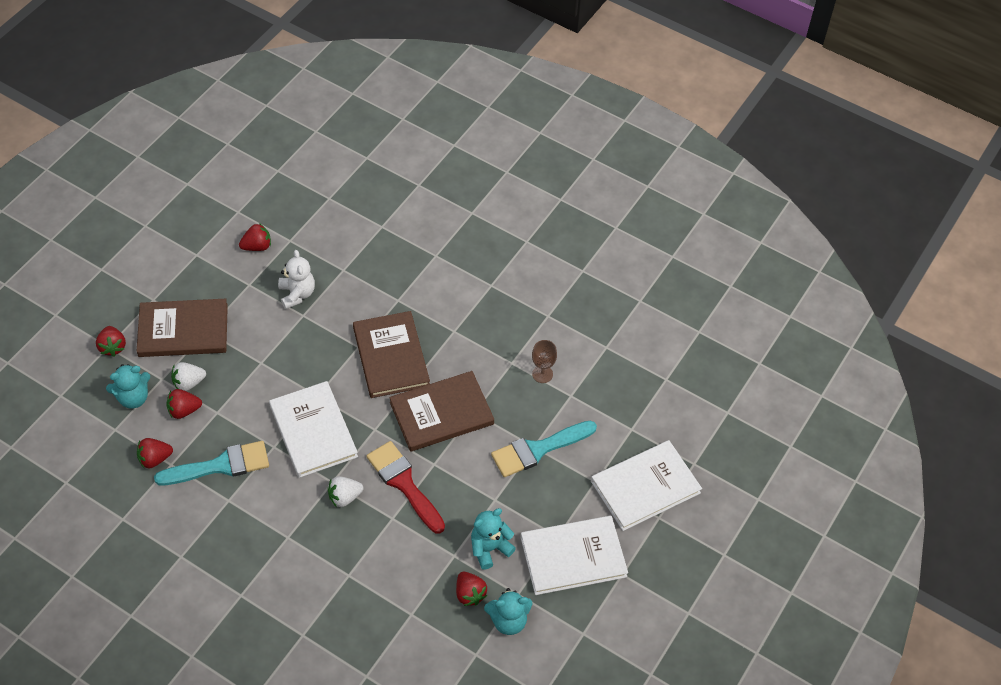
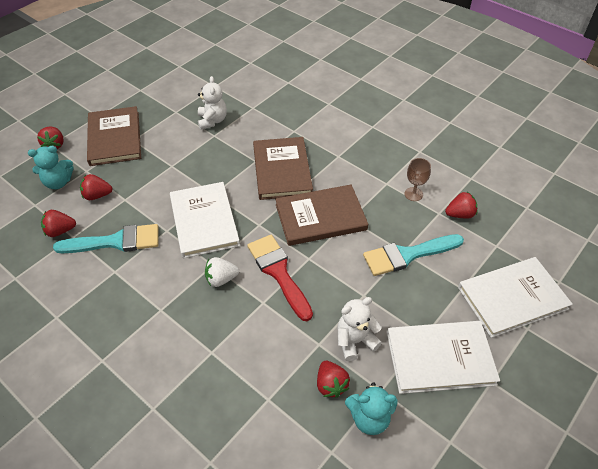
camera: 10 degrees right, 5 degrees down
brown book [137,299,228,357] -> brown book turned 75 degrees clockwise [87,106,141,166]
white strawberry [171,362,206,391] -> none
red strawberry [239,223,271,251] -> red strawberry moved to [445,192,477,219]
turquoise teddy bear [471,508,516,570] -> white teddy bear [338,297,382,361]

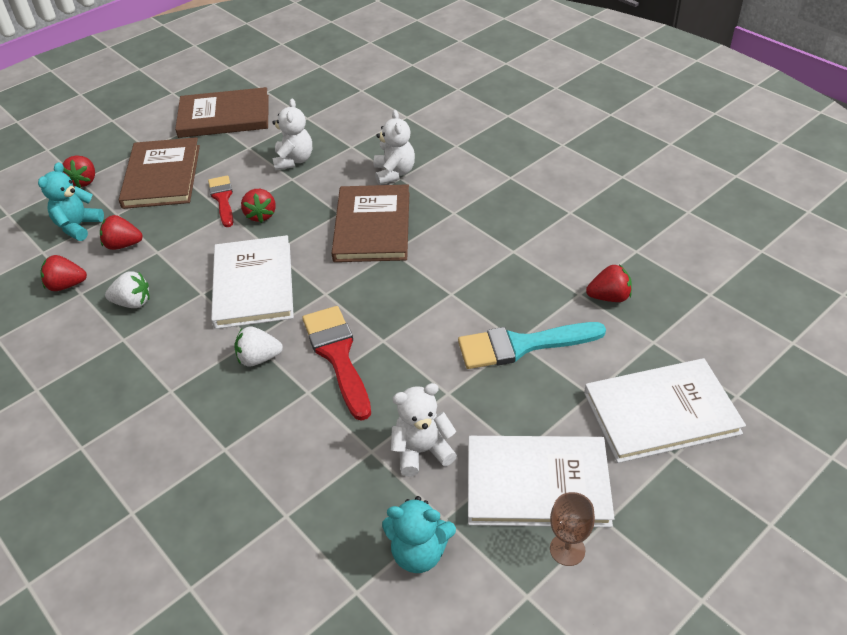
camera: 10 degrees right, 5 degrees down
turquoise teddy bear [28,146,73,189] -> turquoise teddy bear turned 120 degrees clockwise [38,162,104,241]
turquoise brush [53,224,159,253] -> white strawberry [105,271,150,308]
brown book [275,185,368,246] -> brown book moved to [175,87,269,138]
red strawberry [317,361,350,398] -> red strawberry moved to [241,189,276,223]
brown goblet [404,158,431,201] -> brown goblet moved to [550,492,595,566]
none -> red brush [208,176,233,227]
none -> white teddy bear [374,110,415,185]

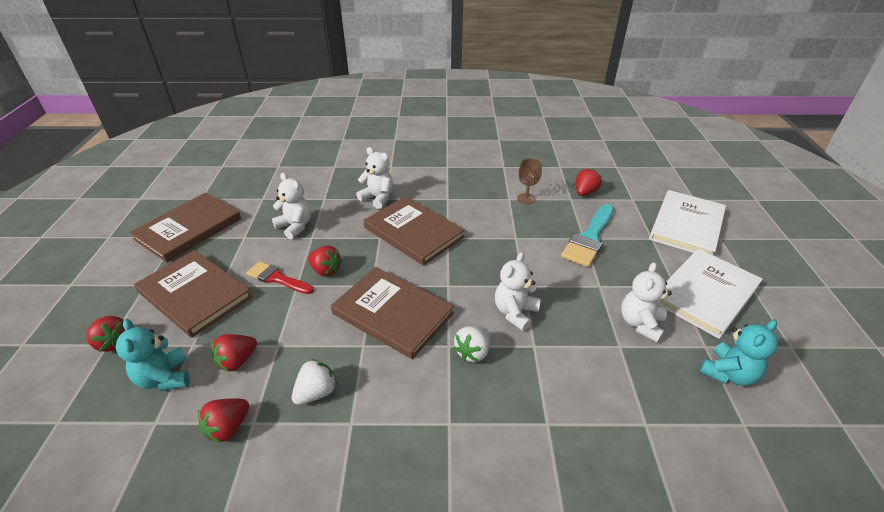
camera: 50 degrees left, 5 degrees down
white book [211,235,294,329] -> brown book [331,267,454,359]
red brush [302,306,371,421] -> white teddy bear [495,252,541,331]
brown goblet [550,492,595,566] -> brown goblet moved to [517,159,542,204]

